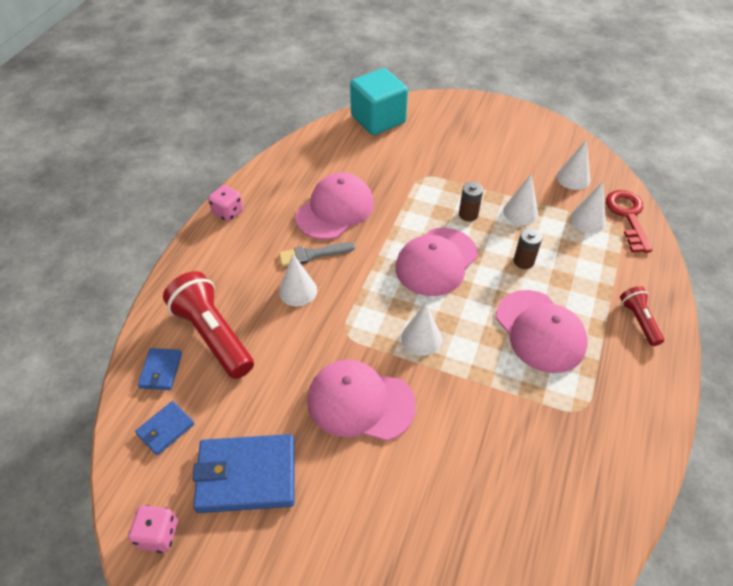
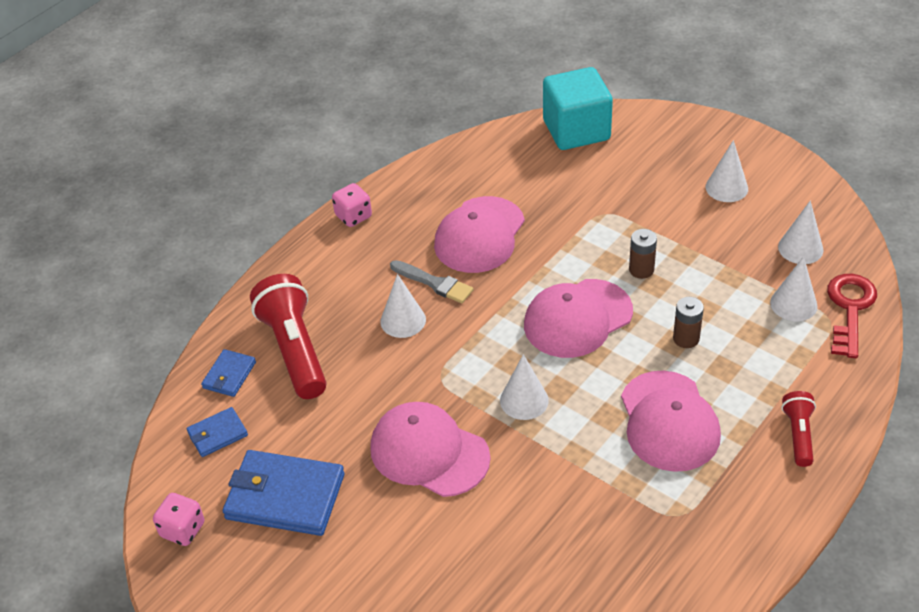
camera: 20 degrees right, 5 degrees down
grey brush [279,242,355,267] -> grey brush turned 150 degrees counterclockwise [390,260,474,303]
pink cap [295,173,374,240] -> pink cap turned 150 degrees clockwise [434,196,525,273]
white cone [503,174,538,225] -> white cone moved to [705,140,748,202]

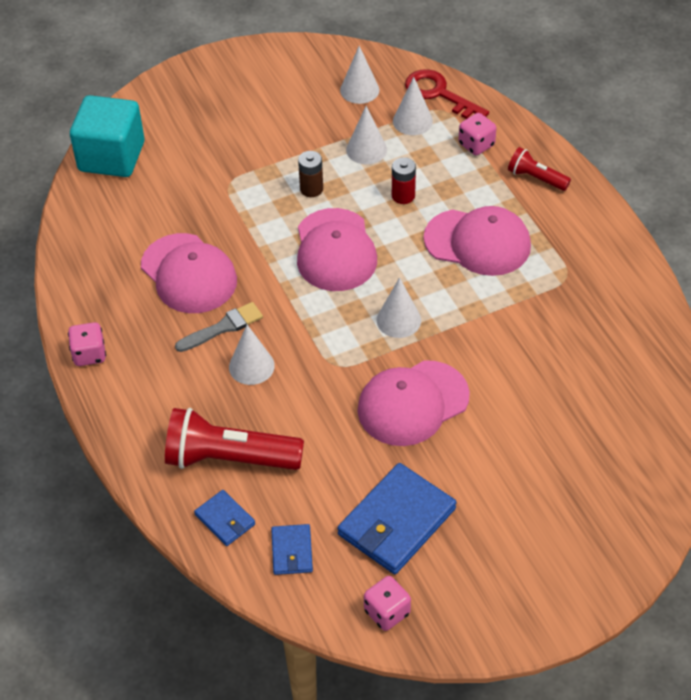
camera: 65 degrees left, 5 degrees up
brown battery [673,297,704,348] -> red battery [392,157,416,204]
white cone [705,140,748,202] -> white cone moved to [346,106,387,164]
none -> pink dice [458,113,496,155]

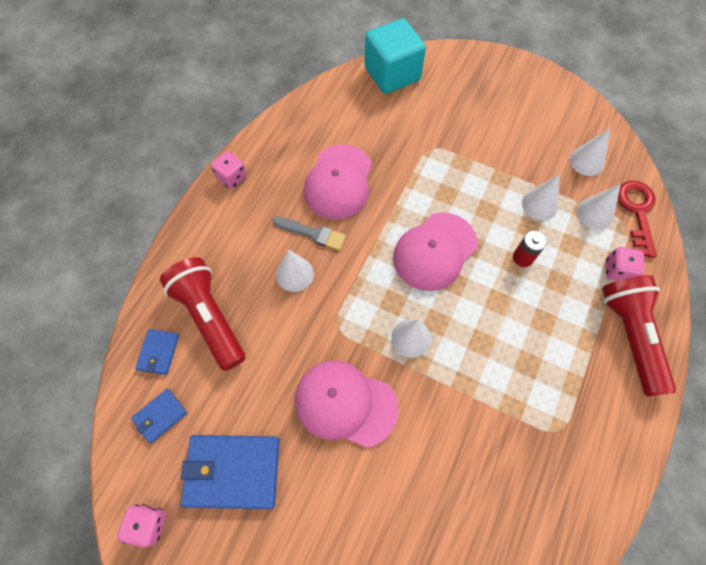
camera: 50 degrees right, 15 degrees up
brown battery [298,151,323,197] -> none
pink cap [424,206,531,276] -> none
red flashlight [508,147,571,191] -> red flashlight [602,275,676,397], size x1.89

